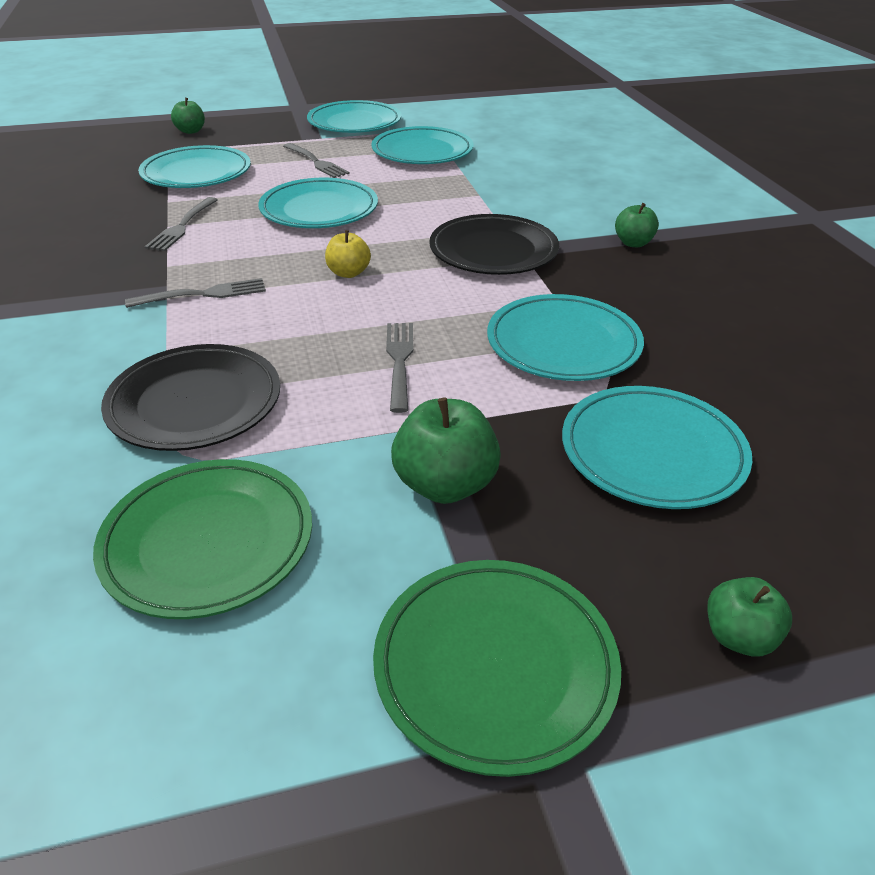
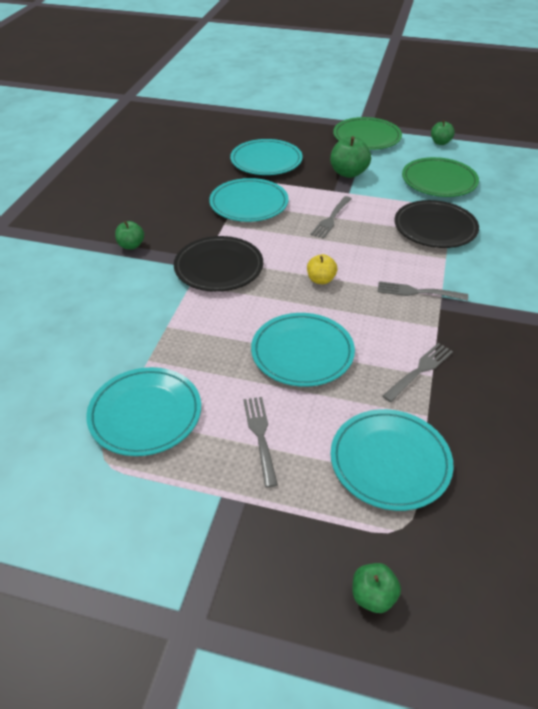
camera: 150 degrees left, 5 degrees up
turquoise plate [307,100,402,133] -> none
green apple [708,577,792,656] -> green apple moved to [431,120,455,145]

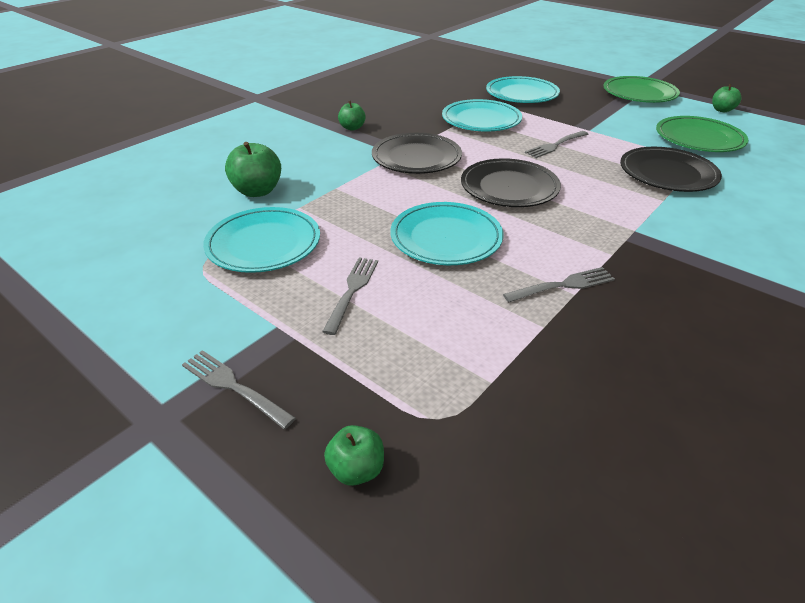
camera: 25 degrees right, 5 degrees down
yellow apple [307,254,337,284] -> black plate [461,158,561,207]
green apple [330,136,371,178] -> green apple moved to [225,142,281,197]
turquoise plate [330,409,454,511] -> none
grey fork [378,281,468,301] -> grey fork moved to [182,350,296,429]

